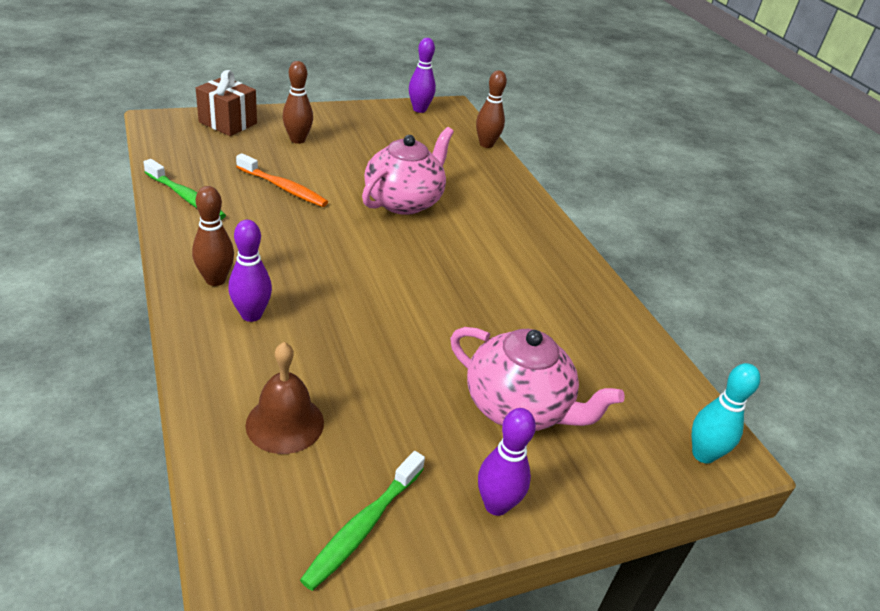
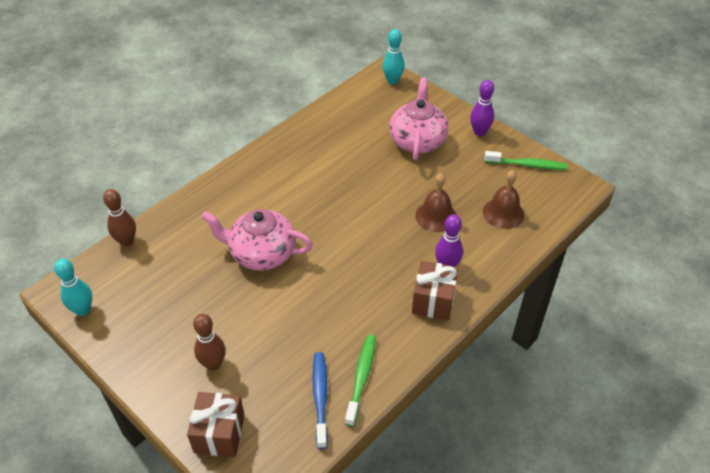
camera: 110 degrees left, 10 degrees up
brown bowling pin [192,186,234,286] -> brown gift [412,261,458,321]
orange toothbrush [236,153,328,207] -> none
purple bowling pin [409,38,436,113] -> turquoise bowling pin [54,259,92,316]
none -> blue toothbrush [313,352,328,449]
none -> brown bell [415,173,457,232]

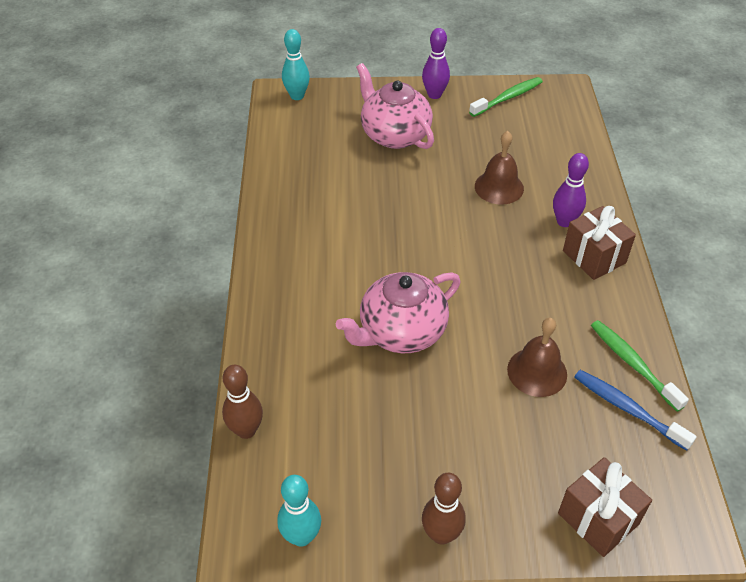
camera: 45 degrees left, 0 degrees up
brown bowling pin [193,314,226,371] -> brown bowling pin moved to [422,473,466,545]
brown bell [483,170,524,229] -> brown bell moved to [507,318,567,397]

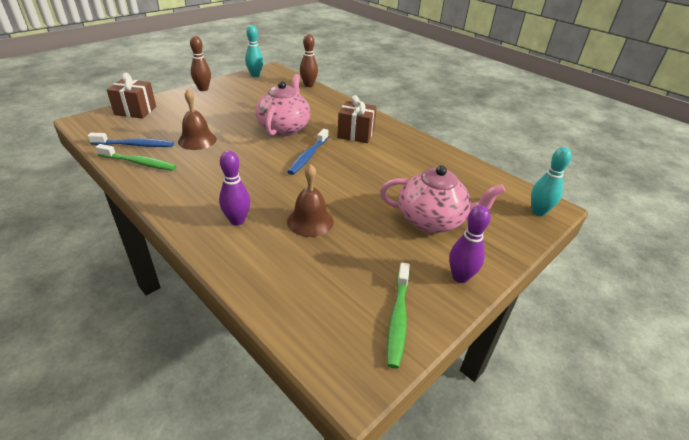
camera: 135 degrees right, 10 degrees down
brown gift [563,206,636,280] -> brown gift moved to [337,95,377,143]
none -> blue toothbrush [287,129,329,175]

